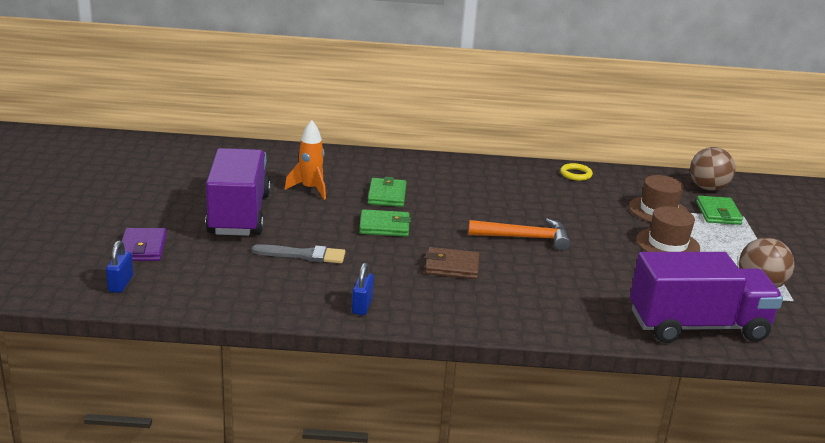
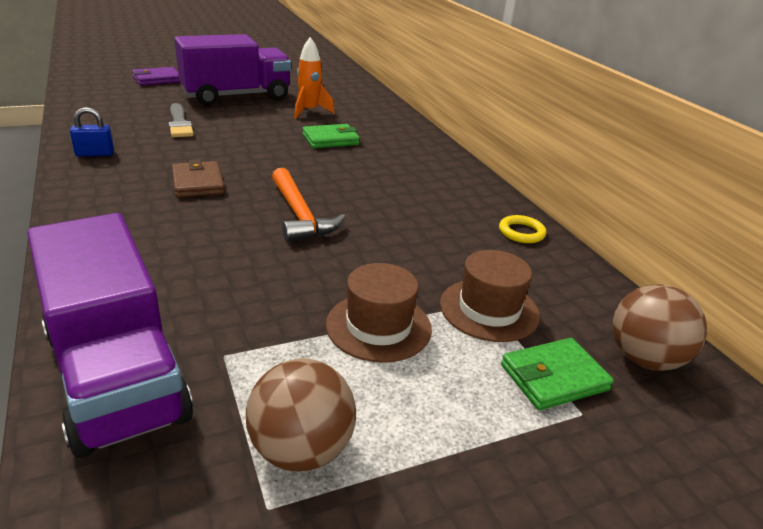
camera: 65 degrees right, 5 degrees up
blue padlock [106,240,133,293] -> none
green wallet [359,209,411,237] -> none

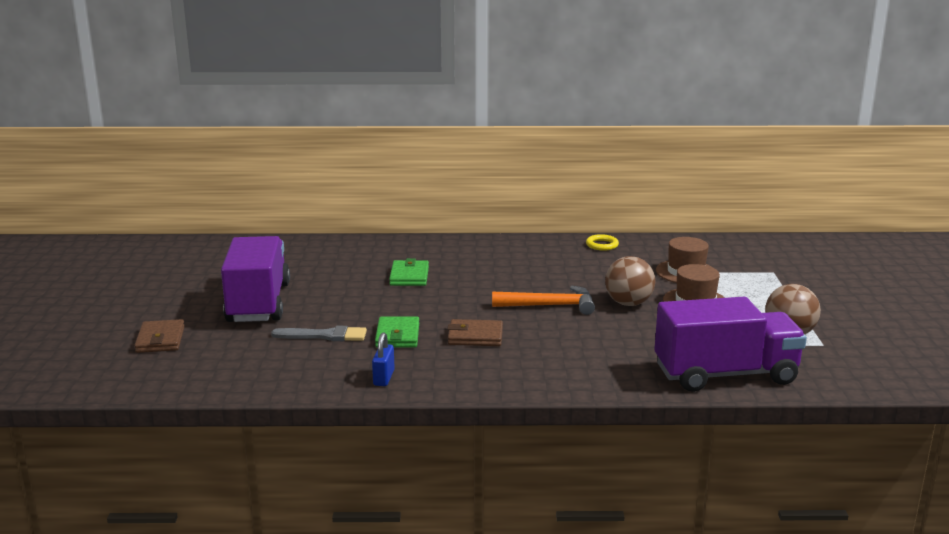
camera: 65 degrees left, 10 degrees down
purple wallet [132,67,180,86] -> brown wallet [134,319,185,353]
orange rocket [294,37,335,119] -> none
green wallet [501,338,614,410] -> green wallet moved to [375,316,419,348]
brown ball [613,284,707,371] -> brown ball moved to [605,256,655,306]

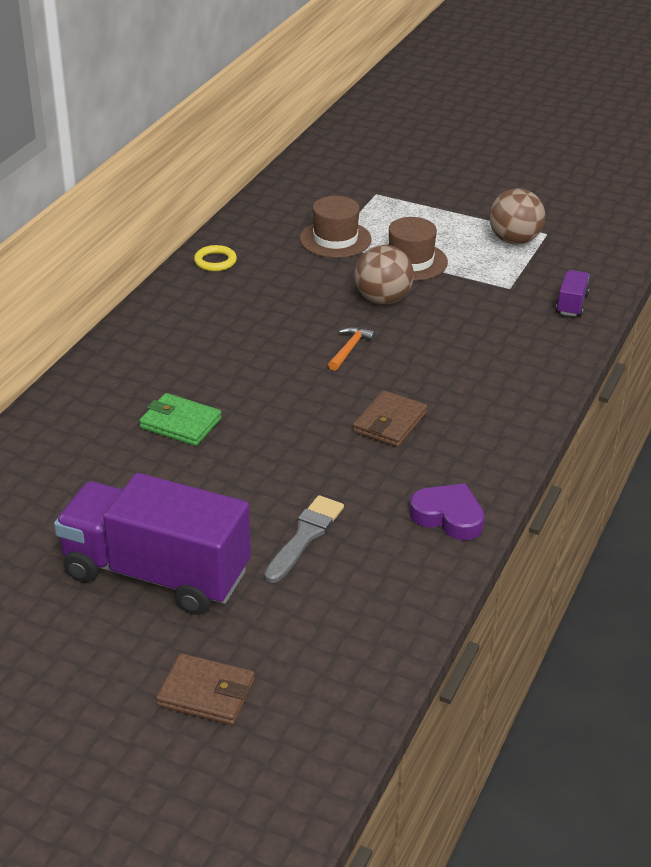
camera: 65 degrees left, 15 degrees up
blue padlock [372,332,395,386] -> purple heart [410,484,485,540]
green wallet [375,316,419,348] -> none
orange hammer [492,286,595,315] -> orange hammer [328,327,375,371], size x0.56
purple truck [654,297,807,392] -> purple truck [556,270,590,317], size x0.40

